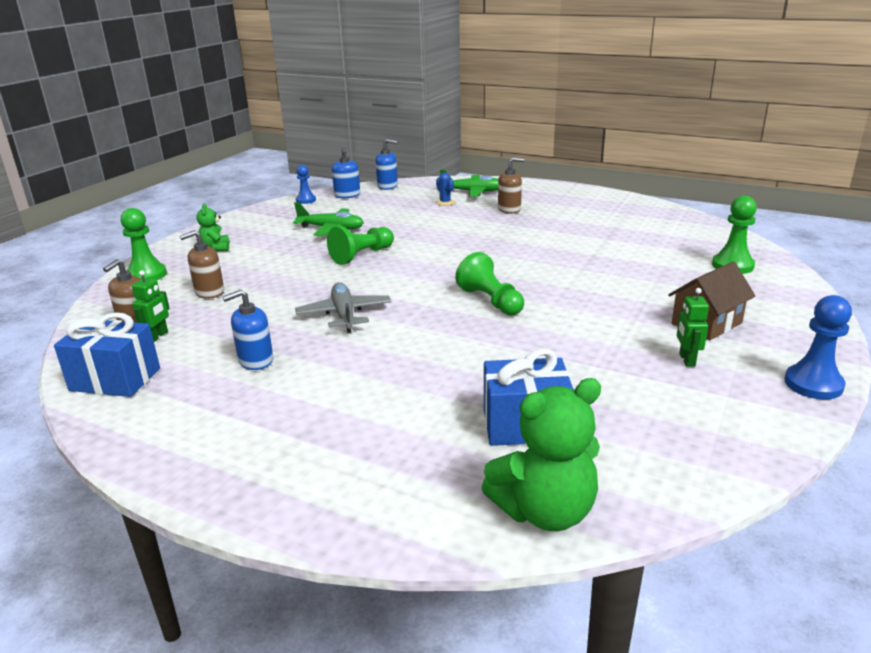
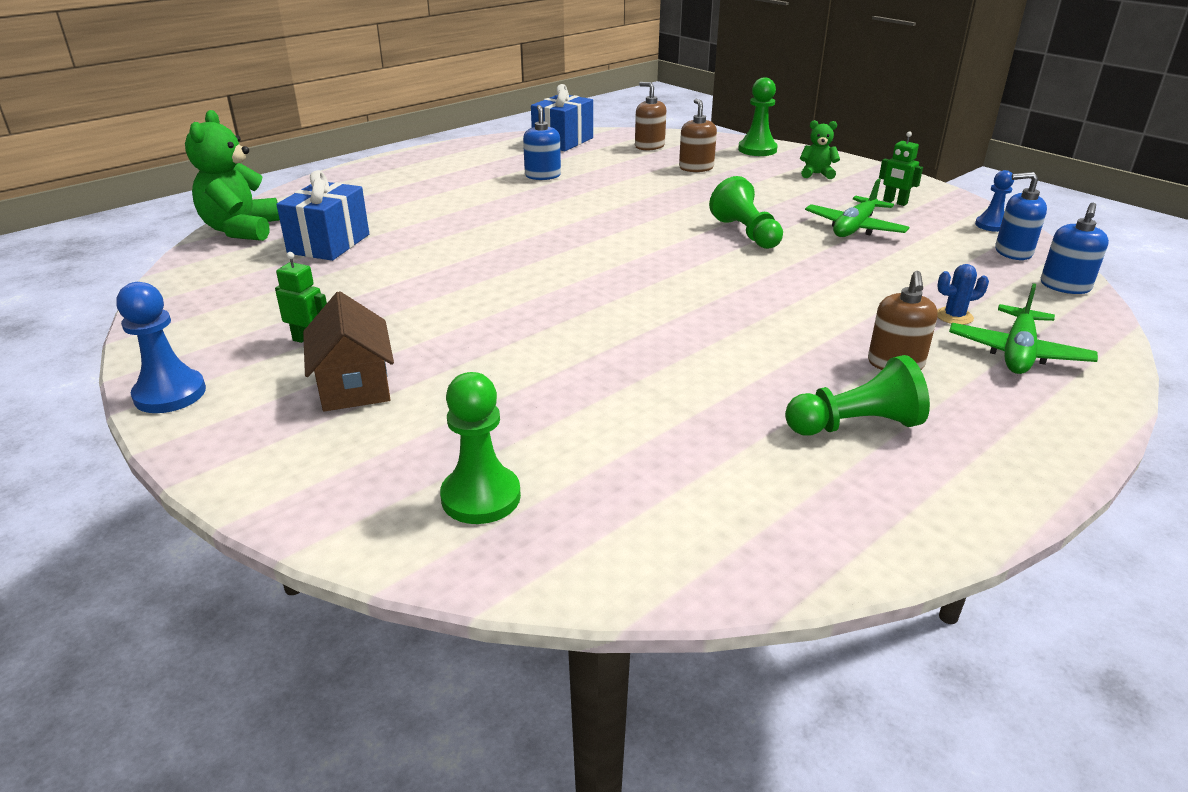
camera: 110 degrees right, 5 degrees up
green robot [132,270,170,342] -> green robot moved to [879,131,923,206]
grey plane [295,282,391,333] -> none
green pawn [455,252,524,316] -> green pawn moved to [785,355,930,436]

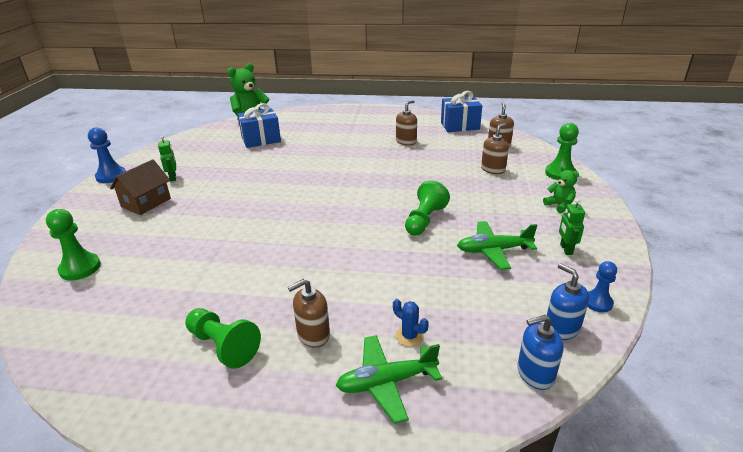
camera: 50 degrees right, 0 degrees up
blue soap dispenser [523,105,561,180] -> brown soap dispenser [396,100,417,145]

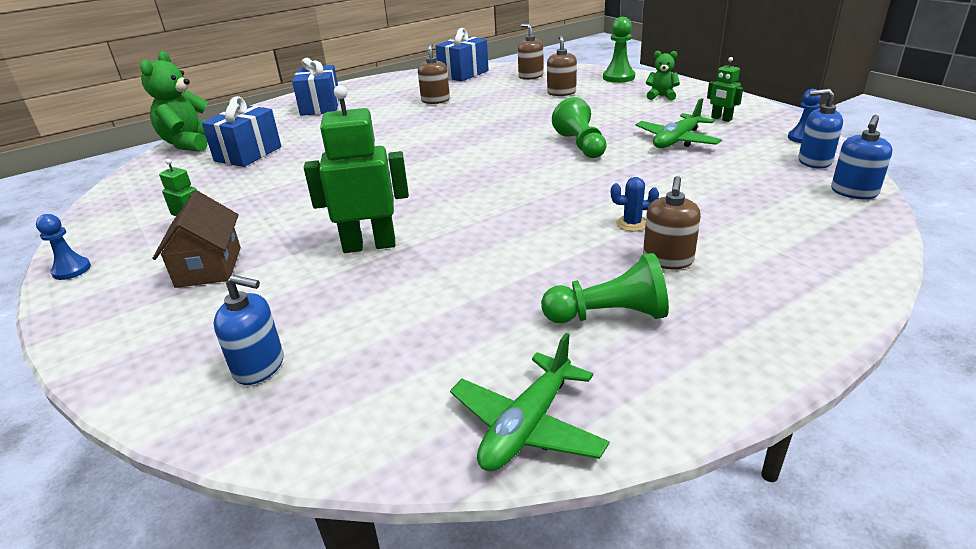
camera: 40 degrees left, 0 degrees up
green pawn [46,209,101,280] -> blue soap dispenser [214,275,284,385]
blue pawn [88,127,126,183] -> blue pawn [36,214,91,280], size x0.65
green plane [336,335,442,424] -> green plane moved to [450,333,610,471]
blue cactus [393,299,429,347] -> blue cactus moved to [611,177,659,231]
none -> blue gift [292,58,340,116]
none -> green robot [304,85,409,253]

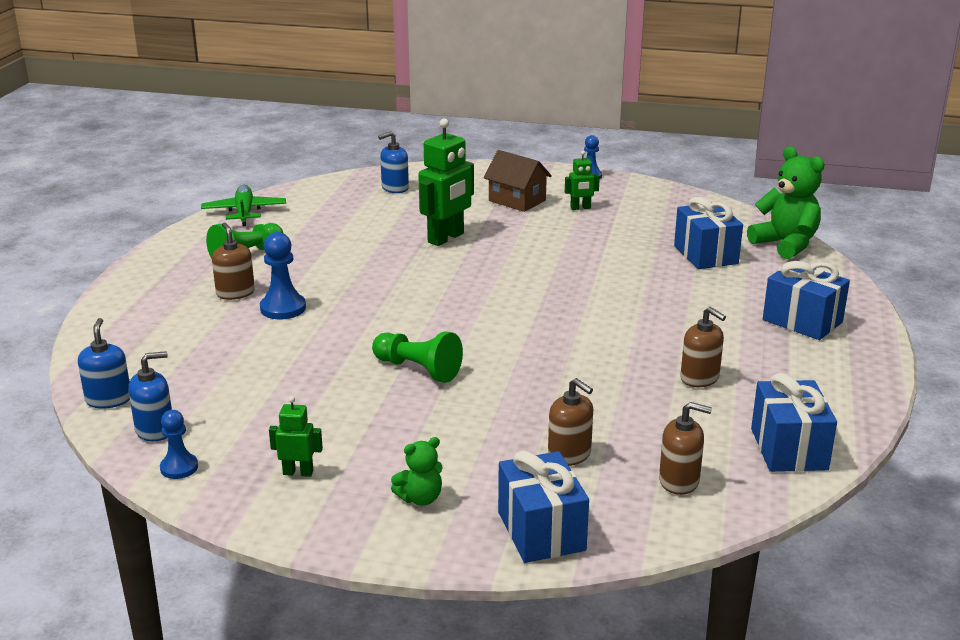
camera: 135 degrees right, 5 degrees down
green pawn [603,17,635,83] -> blue gift [498,451,589,563]
blue cactus [611,177,659,231] -> blue pawn [260,232,306,319]
green plane [636,98,722,148] -> none

